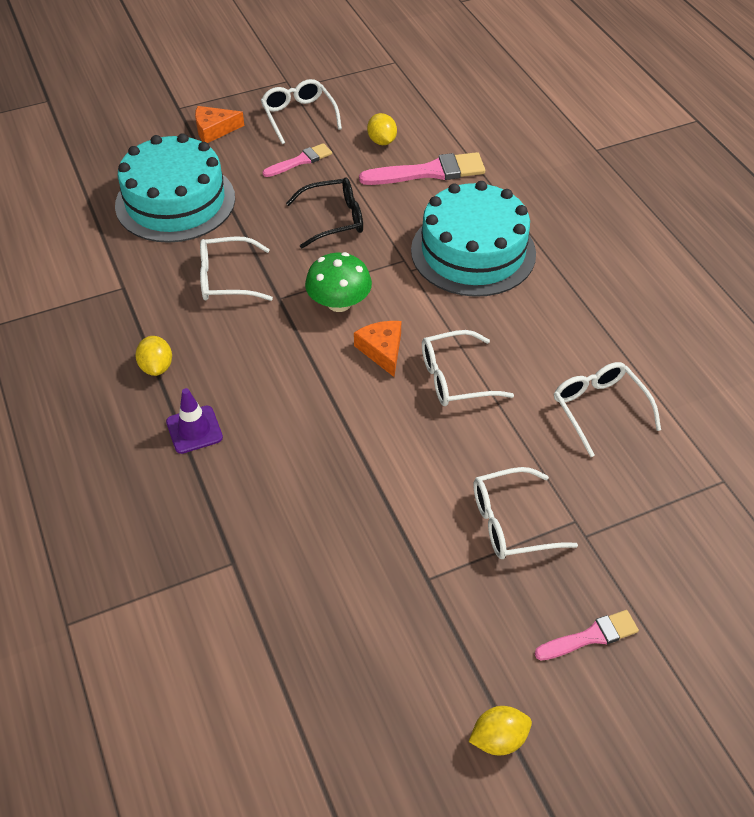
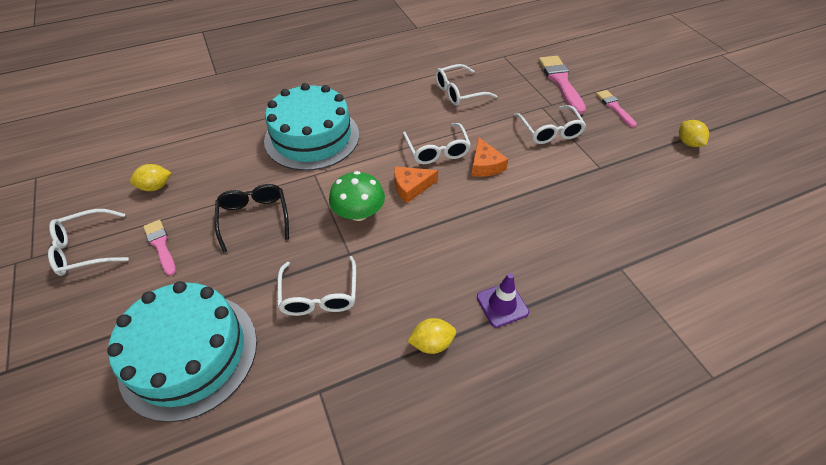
camera: 90 degrees left, 0 degrees up
orange cheese [195,106,244,143] -> orange cheese moved to [471,137,508,177]
pink brush [359,152,485,185] -> pink brush moved to [538,56,586,114]

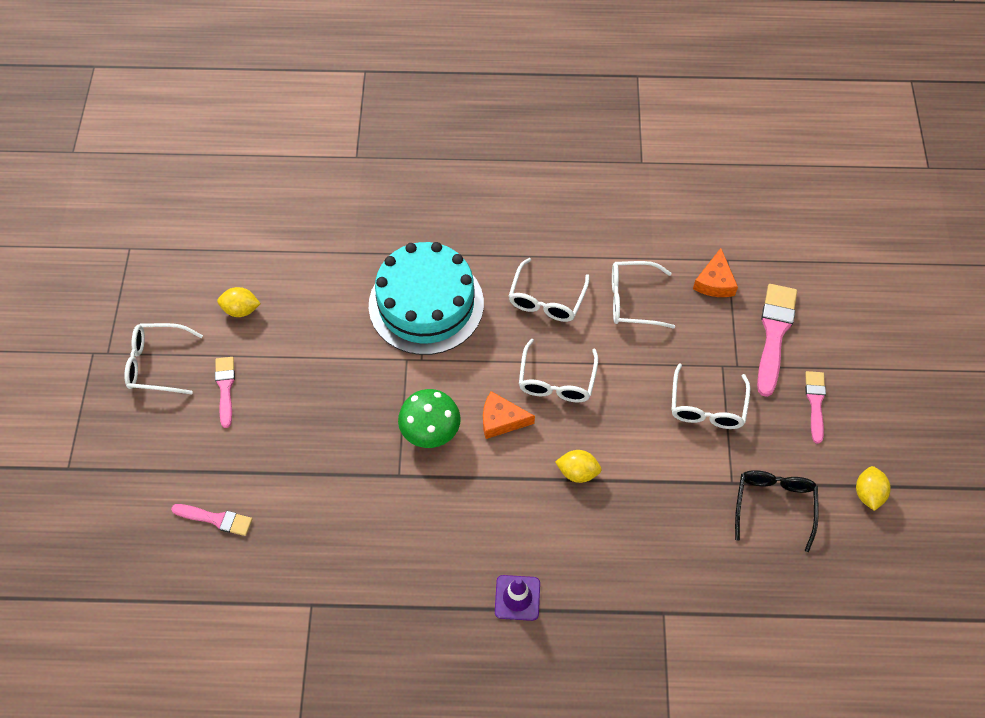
camera: 25 degrees right, 10 degrees up
turquoise cake [107,281,257,422] -> pink brush [171,504,252,536]
black glasses [214,184,289,253] -> black glasses moved to [735,470,819,552]
white glasses [277,256,356,316] -> white glasses moved to [509,258,589,322]
yellow lemon [407,318,456,354] -> yellow lemon moved to [555,450,602,483]
orange cheese [471,137,508,177] -> orange cheese moved to [693,248,738,297]

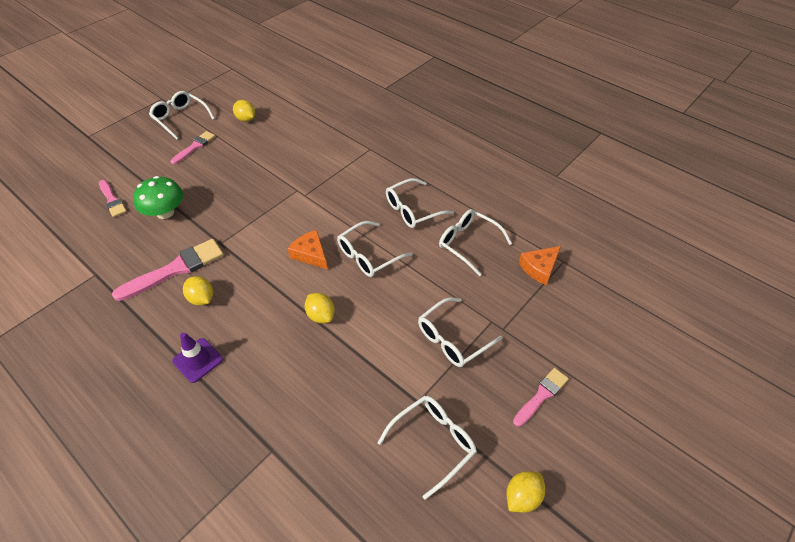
camera: 40 degrees right, 10 degrees down
turquoise cake [369,242,484,355] -> none
green mushroom [398,389,461,448] -> green mushroom moved to [133,176,183,219]
black glasses [735,470,819,552] -> white glasses [377,396,477,500]
pink brush [757,284,797,397] -> pink brush moved to [112,239,224,301]
none -> yellow lemon [183,276,213,306]

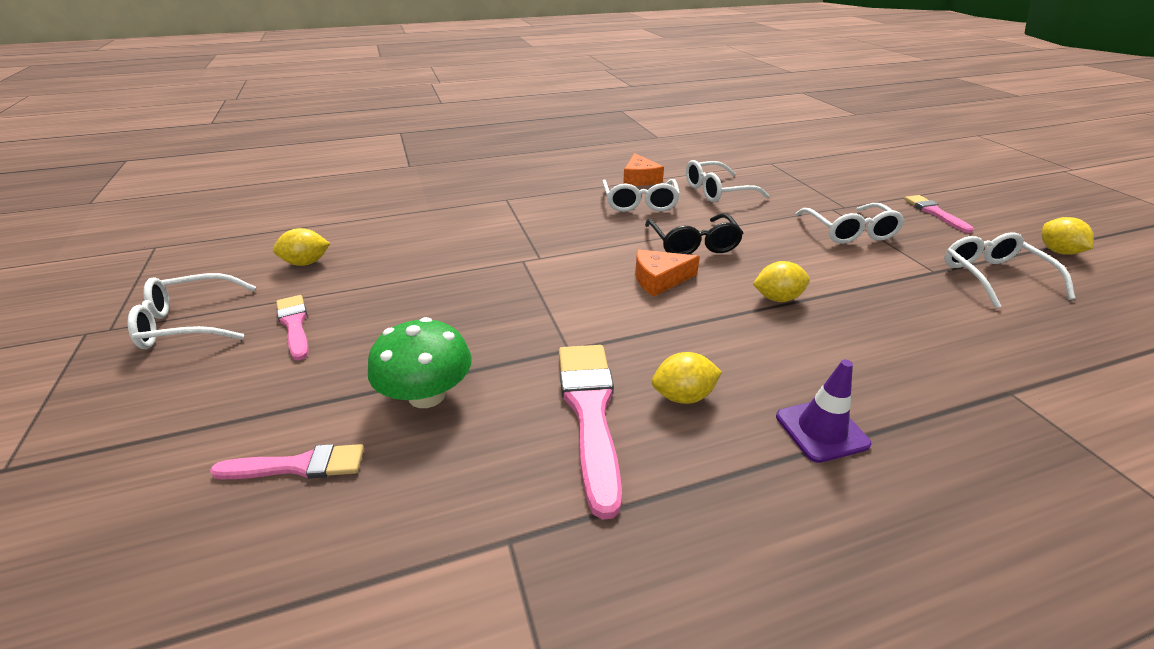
camera: 60 degrees left, 15 degrees down
white glasses [337,221,413,277] -> black glasses [645,213,743,255]
orange cheese [519,246,561,285] -> orange cheese moved to [623,153,664,186]

